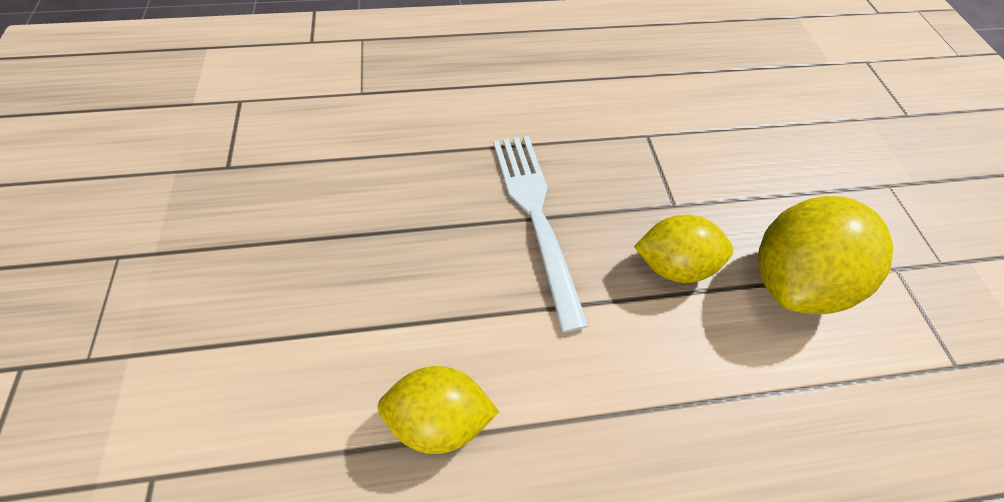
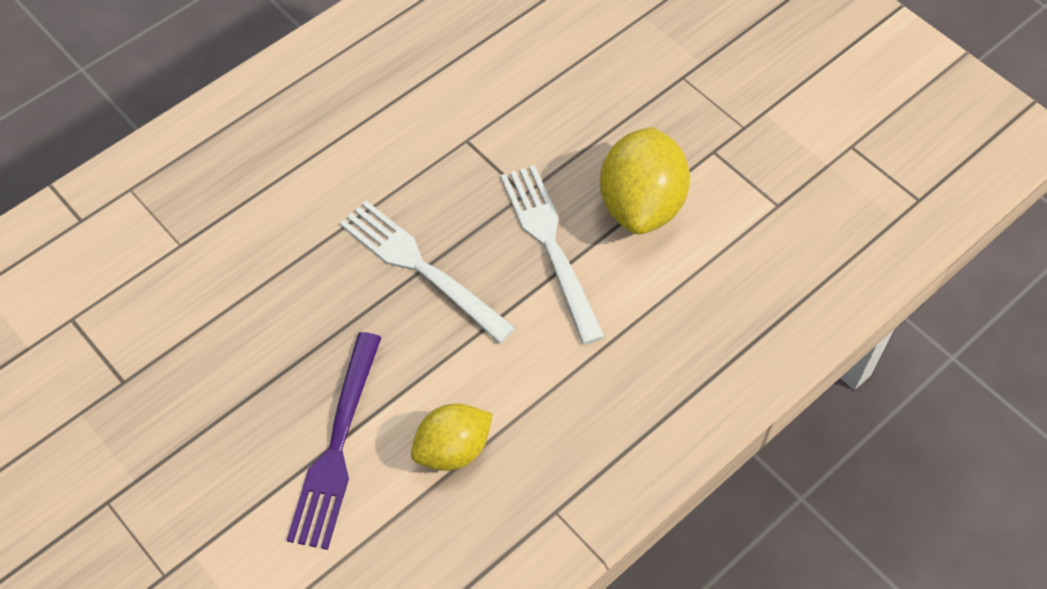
camera: 30 degrees left, 0 degrees up
yellow lemon [634,215,733,283] -> white fork [501,165,605,345]
none -> purple fork [287,332,382,550]

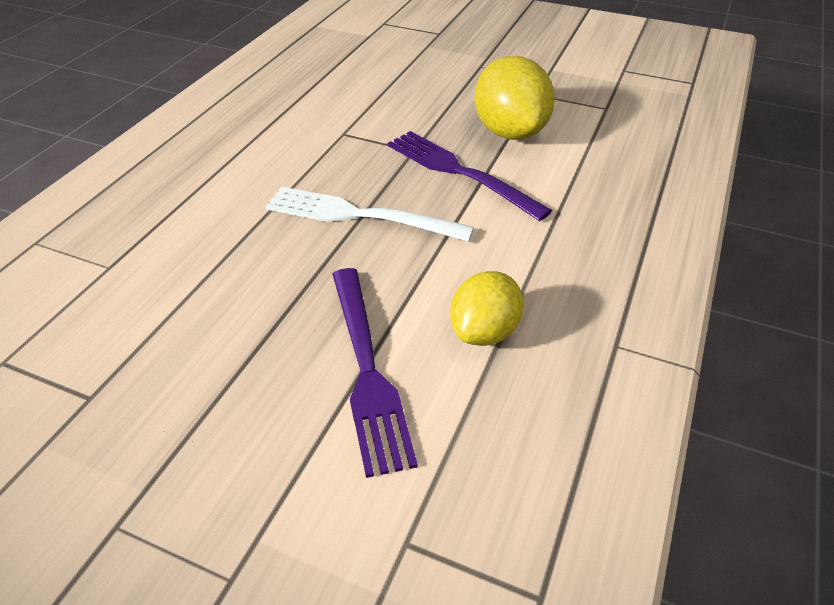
camera: 25 degrees left, 15 degrees down
white fork [501,165,605,345] -> purple fork [387,131,552,221]

